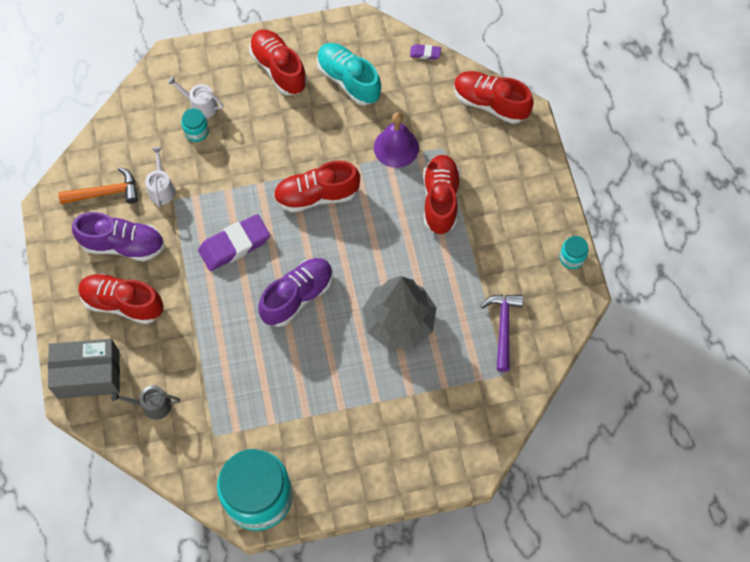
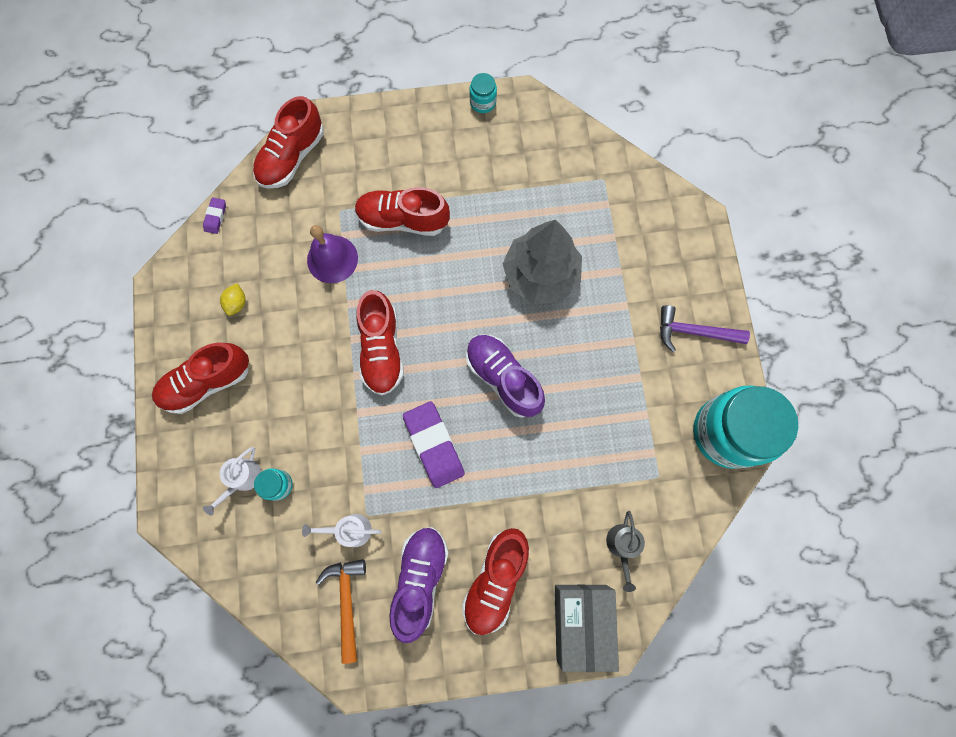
camera: 85 degrees left, 10 degrees up
turquoise shoe [317,43,381,105] -> yellow lemon [220,283,246,316]
purple hammer [481,294,523,372] -> purple hammer moved to [660,305,750,352]

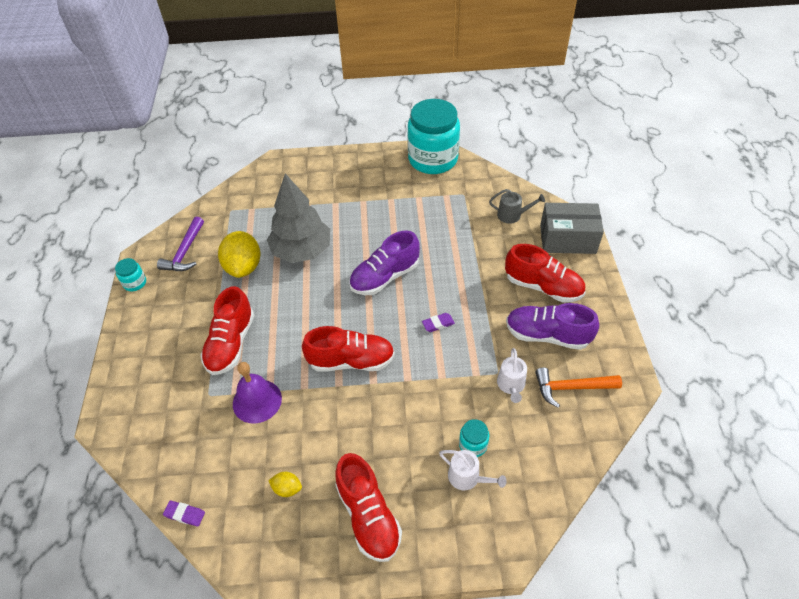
camera: 85 degrees left, 25 degrees down
red shoe [253,96,324,189] -> none
purple eraser [403,401,465,488] -> purple eraser [422,313,455,332], size x0.47
purple hammer [660,305,750,352] -> purple hammer moved to [157,217,204,271]
none -> yellow lemon [218,231,261,278]

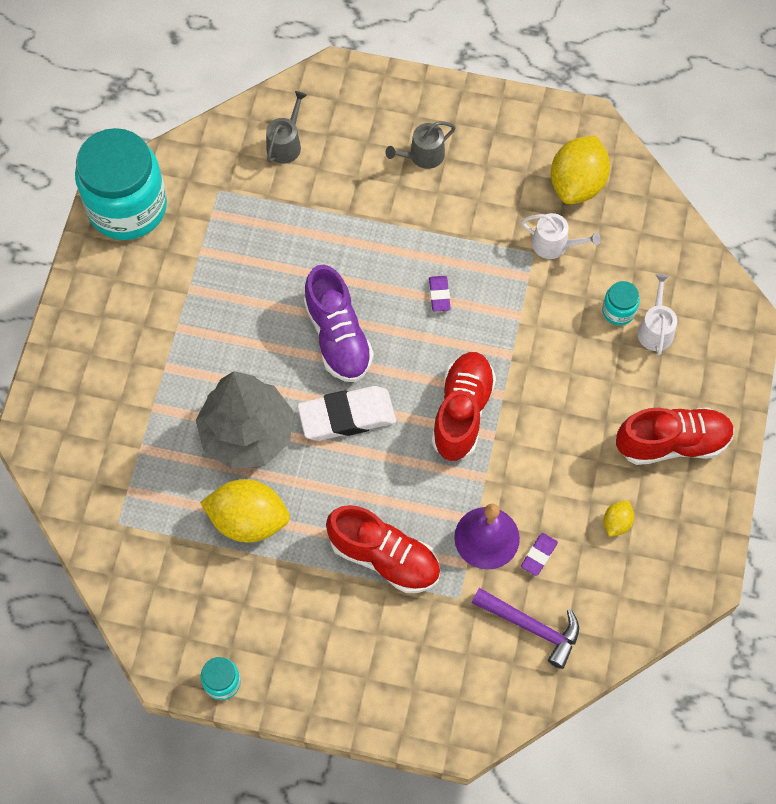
camera: 75 degrees left, 15 degrees up
purple hammer [157,217,204,271] -> purple hammer moved to [472,588,579,669]
purple eraser [163,501,205,527] -> purple eraser moved to [521,533,558,576]
white watering can [439,450,507,490] -> white watering can turned 45 degrees counterclockwise [638,274,677,355]
red shoe [505,244,585,303] -> grey watering can [386,121,456,169]
purple shoe [506,303,599,350] -> none
orange hammer [535,367,622,408] -> yellow lemon [551,135,610,204]
grey box [540,203,604,254] -> none
none -> white eraser [297,386,396,441]

